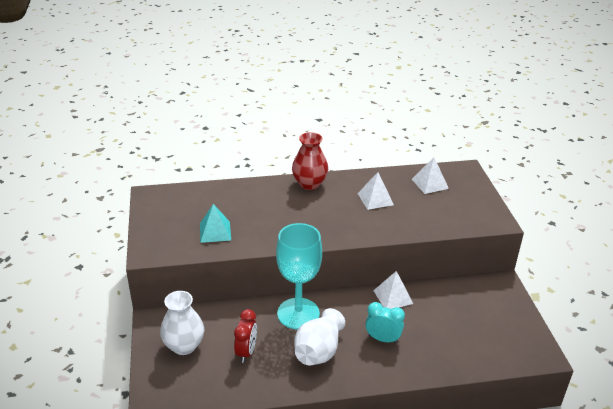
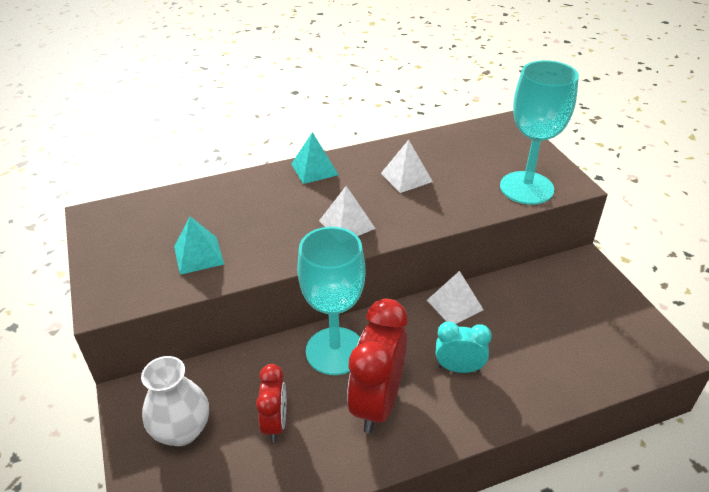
camera: 10 degrees left, 5 degrees up
red vase [292,132,328,190] -> turquoise pyramid [291,132,339,184]
white vase [294,308,345,365] -> red clock [347,299,407,433]
white pyramid [412,157,449,194] -> white pyramid moved to [319,186,376,236]
none -> turquoise goblet [500,60,579,205]

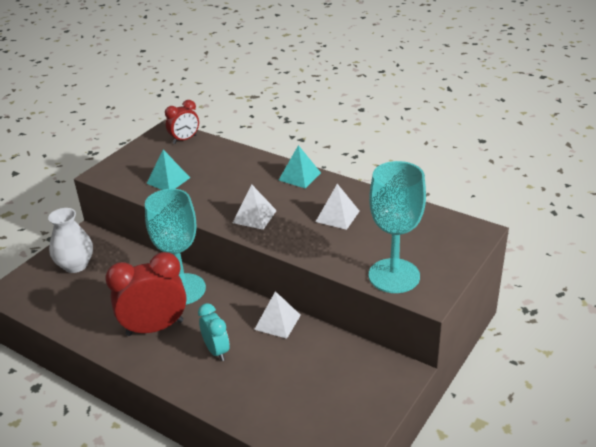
camera: 55 degrees right, 5 degrees down
red clock [256,364,286,442] -> red clock moved to [165,100,199,144]

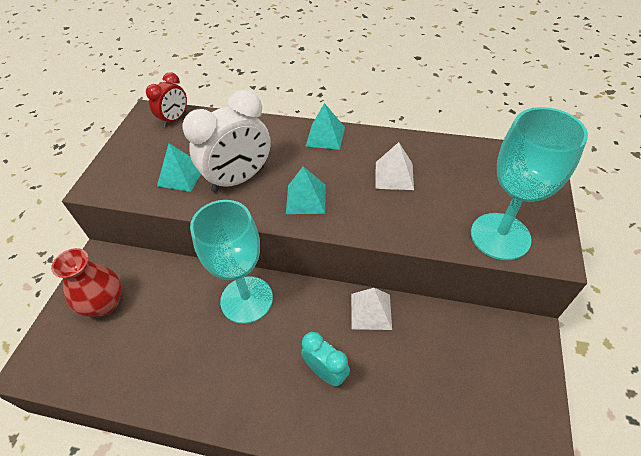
camera: 20 degrees left, 15 degrees up
white vase [48,208,93,273] -> red vase [51,248,122,317]
red clock [105,252,187,336] -> none
white pyramid [233,184,277,230] -> turquoise pyramid [286,166,326,214]
none -> white clock [183,90,271,193]

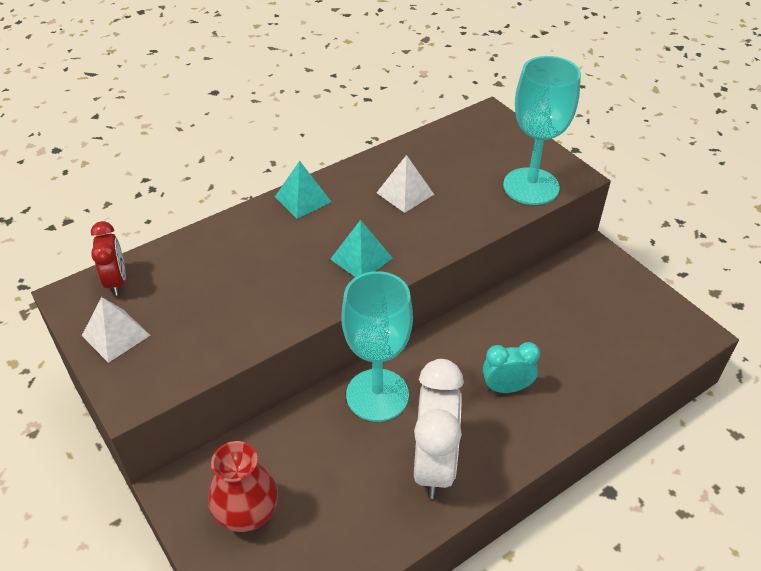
camera: 50 degrees left, 5 degrees down
turquoise pyramid [157,144,201,192] -> none
white clock [183,90,271,193] -> white clock moved to [414,359,464,499]
white pyramid [351,288,392,330] -> white pyramid moved to [82,297,151,363]

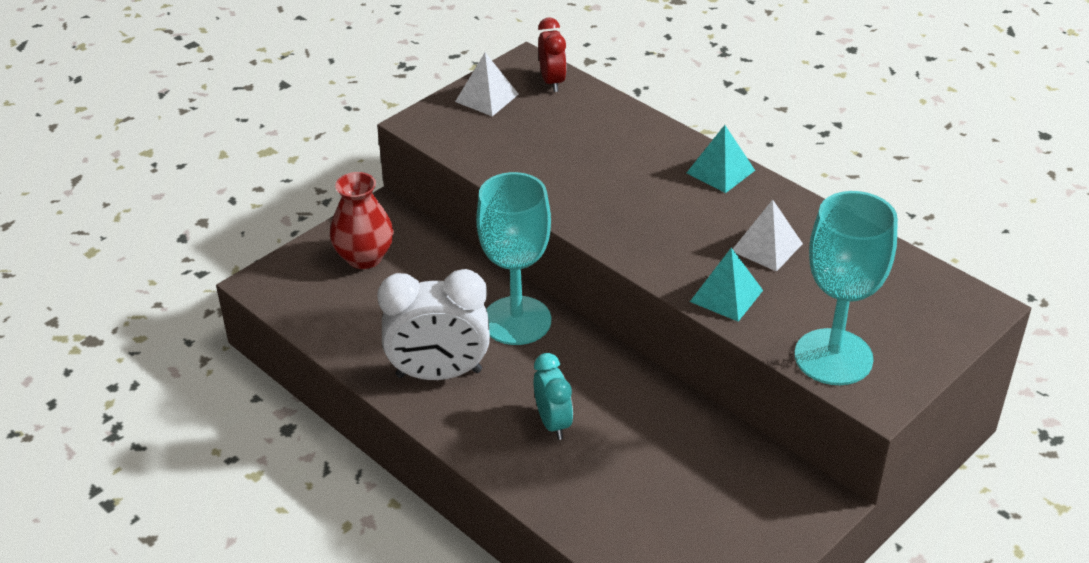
camera: 80 degrees right, 5 degrees down
red clock [91,221,126,296] -> red clock turned 75 degrees counterclockwise [538,17,567,92]
turquoise pyramid [330,220,393,277] -> turquoise pyramid moved to [690,248,763,322]

